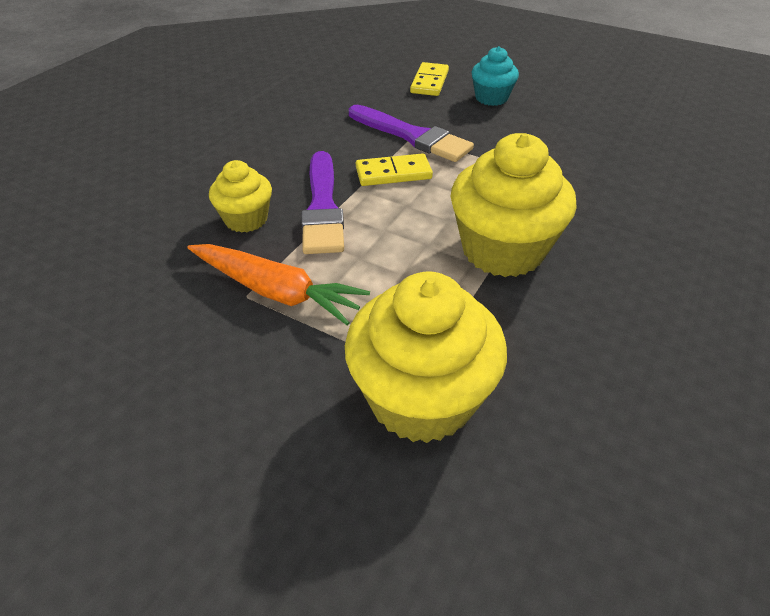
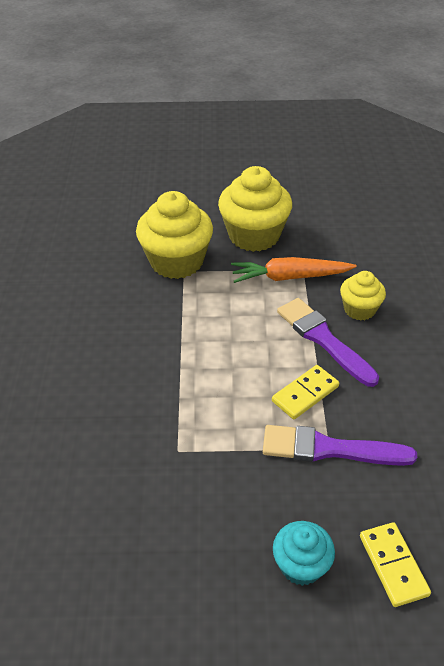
camera: 150 degrees right, 0 degrees up
yellow cupcake [451,133,576,277] -> yellow cupcake moved to [218,166,292,252]

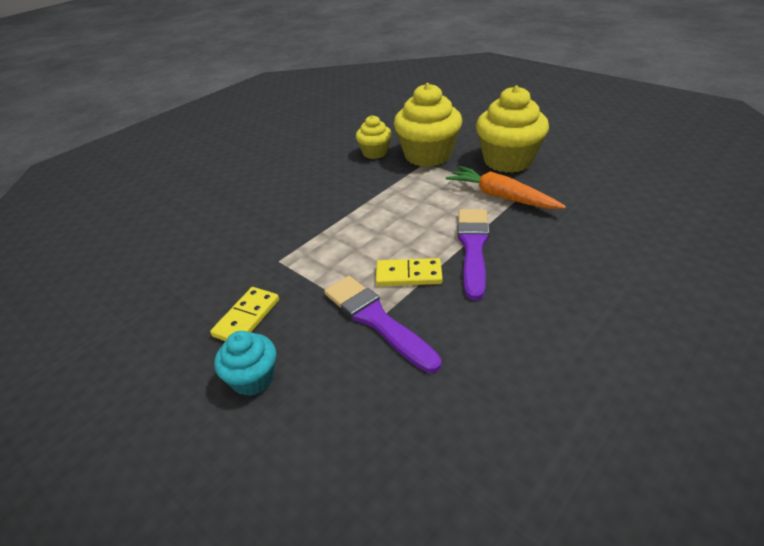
camera: 45 degrees right, 5 degrees down
yellow cupcake [340,271,386,320] -> yellow cupcake moved to [356,115,392,159]
yellow domino [360,522,431,607] -> yellow domino moved to [210,287,279,341]

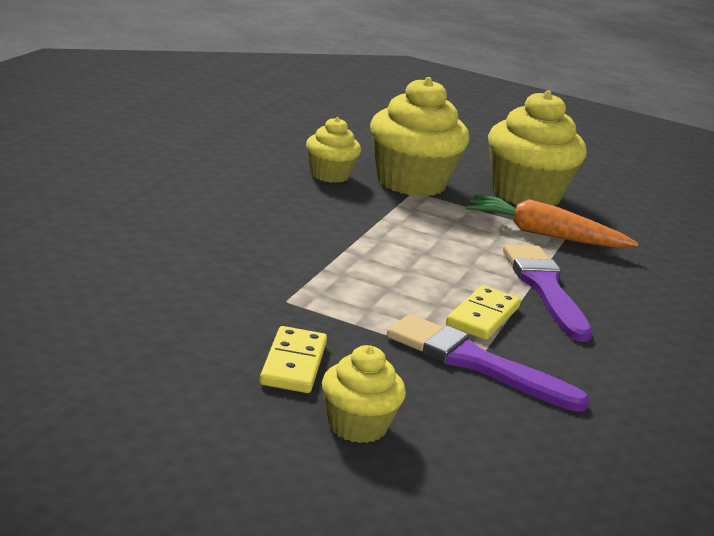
camera: 25 degrees left, 15 degrees down
turquoise cupcake [214,331,276,396] -> yellow cupcake [322,345,406,443]
yellow domino [376,258,443,286] -> yellow domino turned 45 degrees counterclockwise [446,285,521,340]

